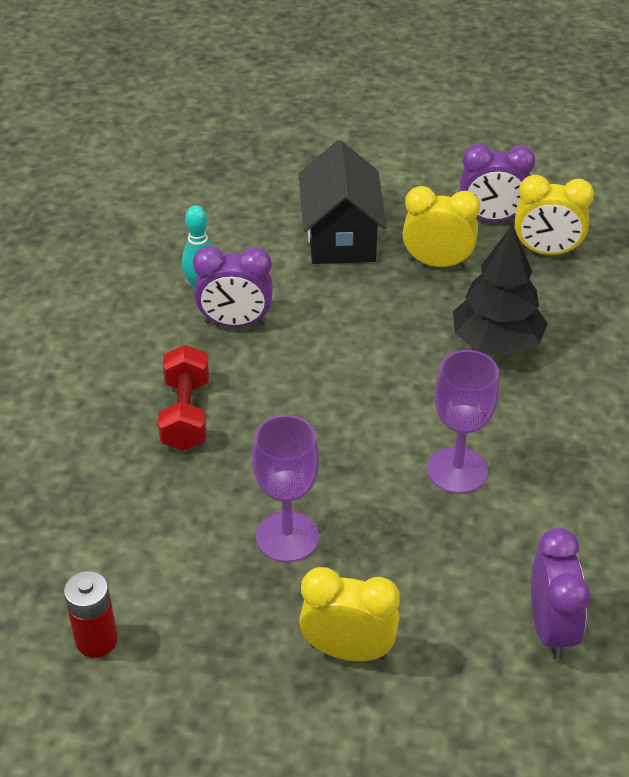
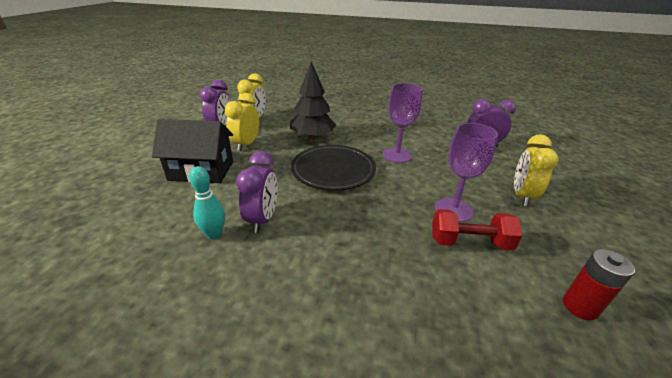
camera: 85 degrees left, 10 degrees down
red dumbbell [158,345,209,451] -> red dumbbell moved to [432,209,522,250]
none -> black plate [291,145,376,191]

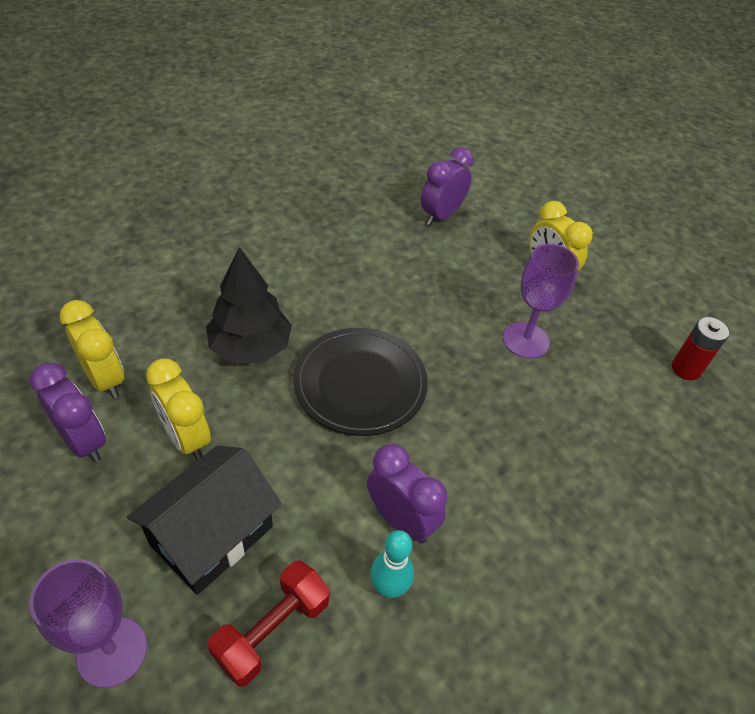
camera: 55 degrees left, 15 degrees up
purple goblet [383,83,422,163] -> purple goblet moved to [29,559,147,688]
red dumbbell [432,209,522,250] -> red dumbbell moved to [207,561,330,687]

